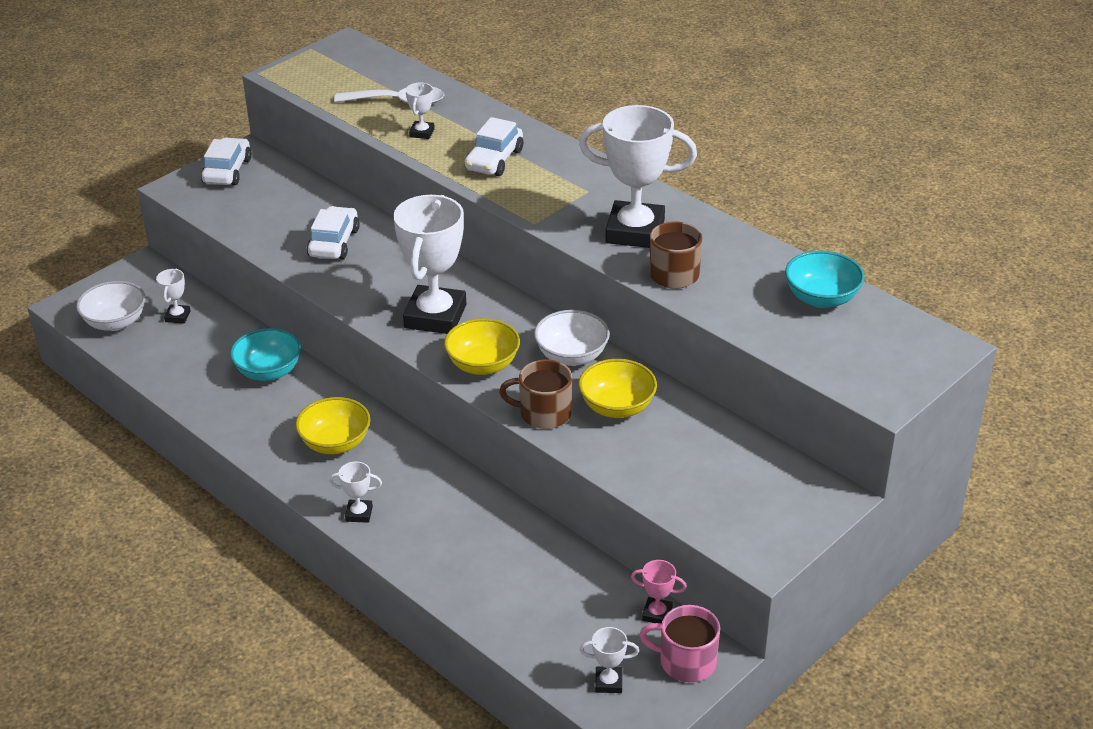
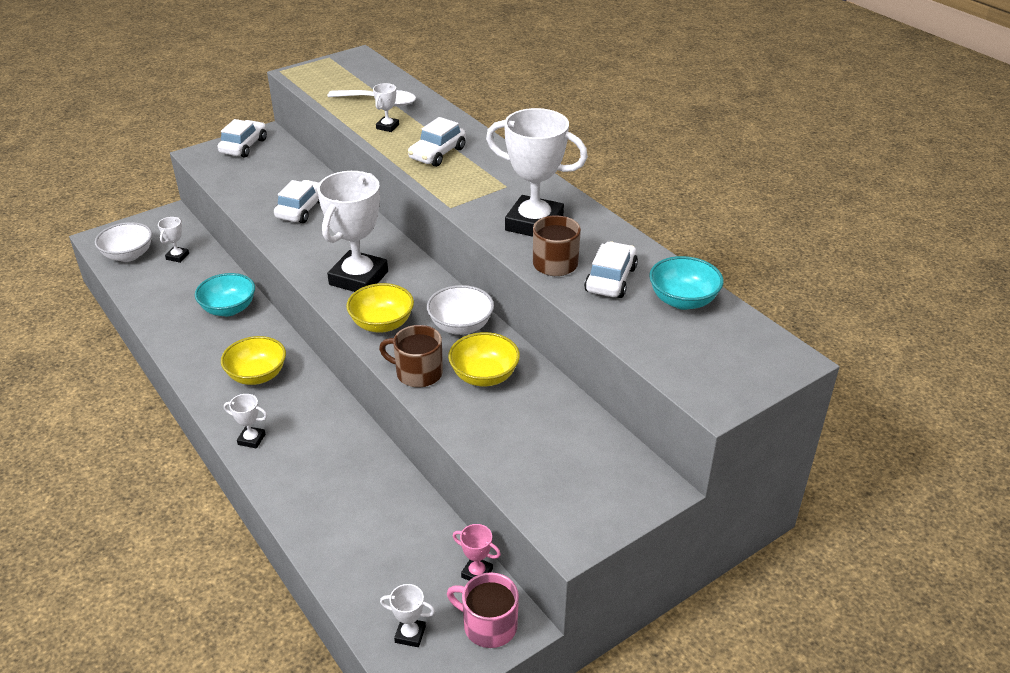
camera: 10 degrees right, 0 degrees up
none -> white car [584,241,638,298]

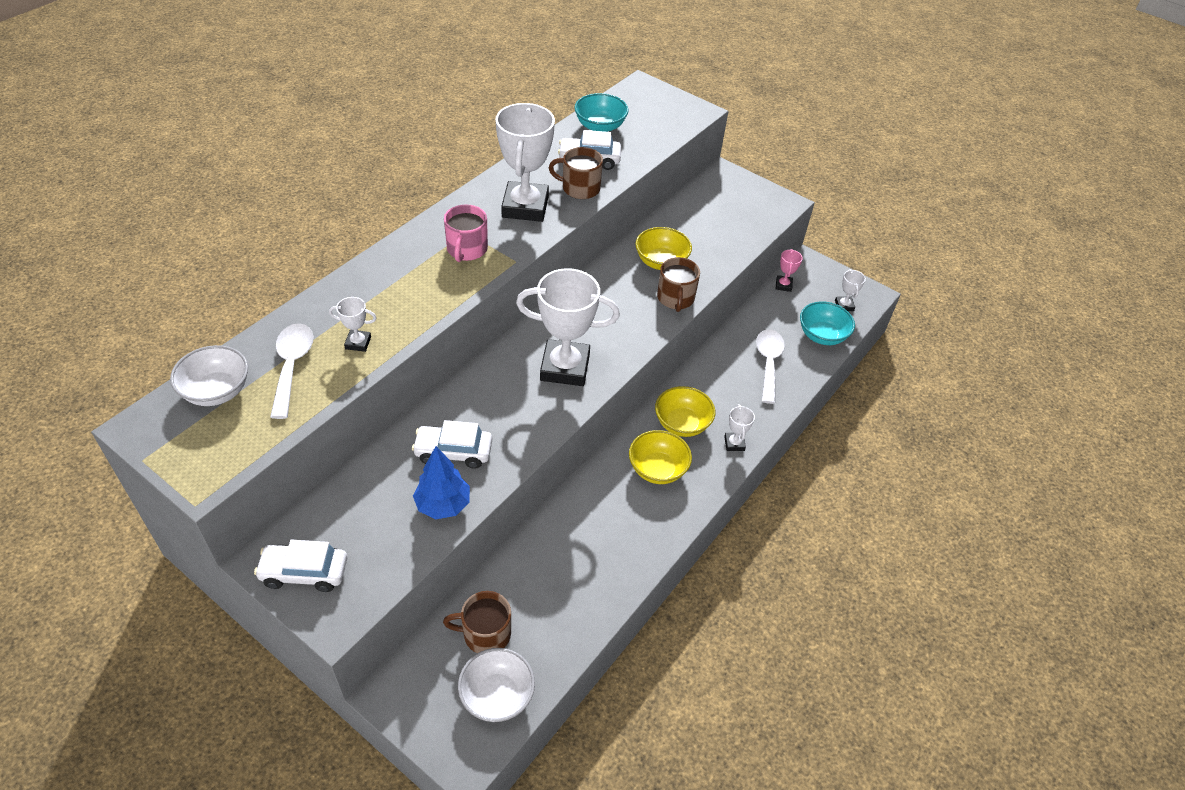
camera: 110 degrees left, 10 degrees up
white trophy [158,217,189,263] -> brown mug [443,591,511,653]
turquoise bowl [195,273,255,316] -> turquoise bowl moved to [800,301,855,345]
yellow bowl [346,283,414,333] -> yellow bowl moved to [655,386,715,437]
white car [408,117,466,167] -> none
white bowl [427,285,494,335] -> white bowl moved to [170,345,248,406]
pink mug [447,572,519,648] -> pink mug moved to [444,205,488,262]
none -> blue tree [413,446,470,519]
none -> white spoon [756,329,785,404]

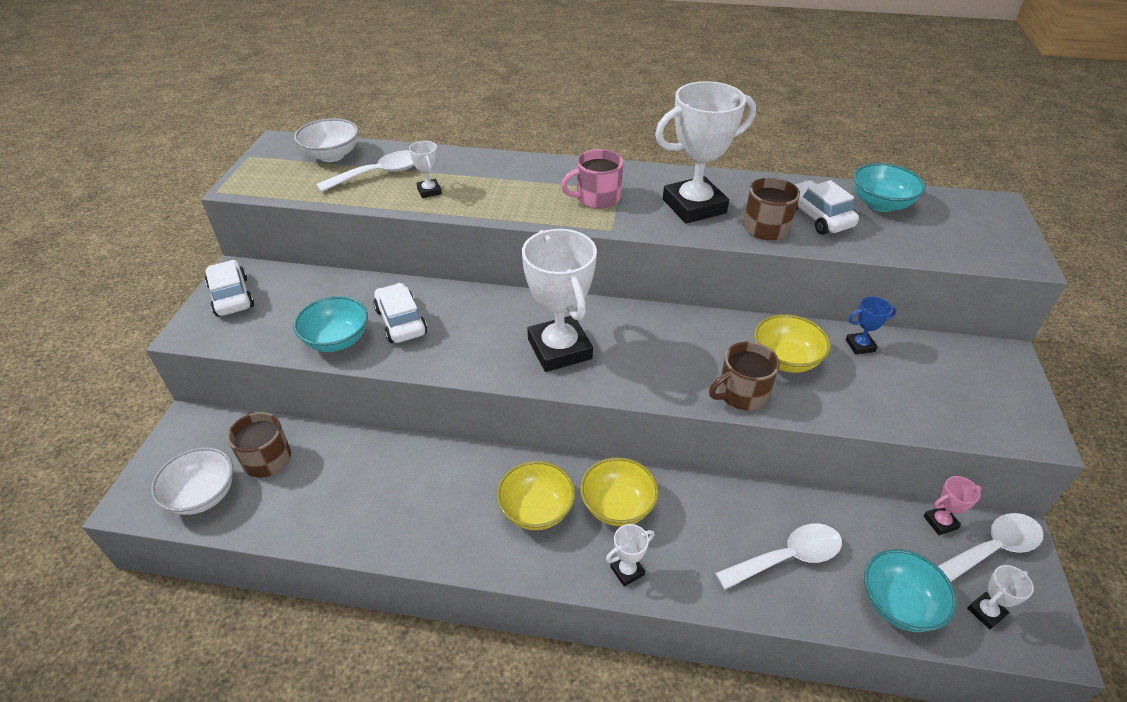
camera: 65 degrees right, 5 degrees down
blue tree [413,446,470,519] -> turquoise bowl [293,296,368,352]
none -> blue trophy [846,296,897,354]
none -> white spoon [938,513,1044,582]

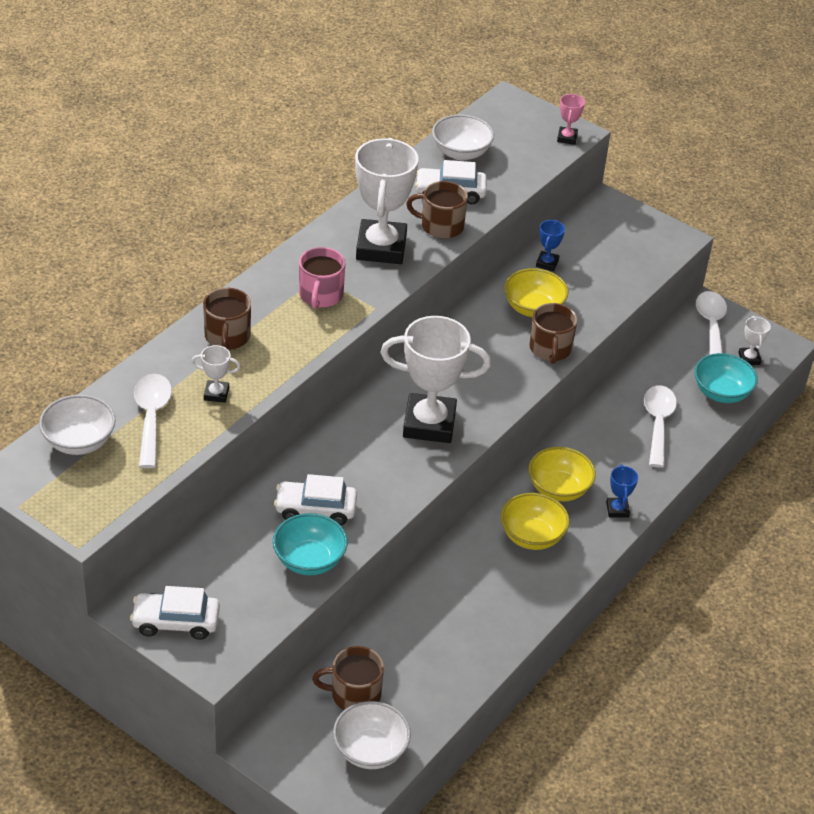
camera: 65 degrees left, 0 degrees up
white trophy [606,524,654,587] -> blue trophy [606,464,638,518]
turquoise bowl [853,163,926,212] -> white bowl [432,114,494,160]
pink trophy [924,476,982,535] -> pink trophy moved to [557,94,585,145]
none -> brown mug [203,288,251,350]

